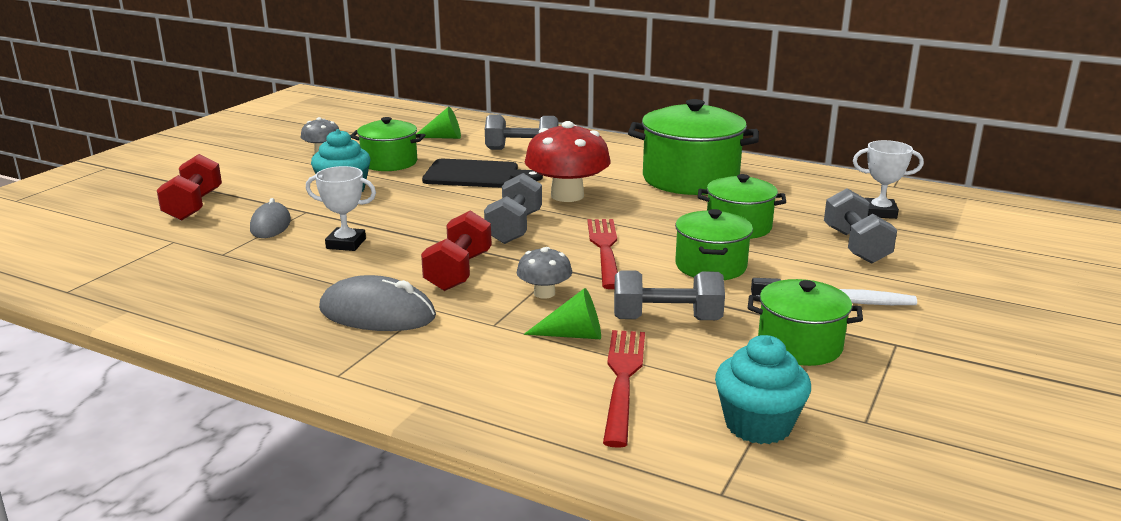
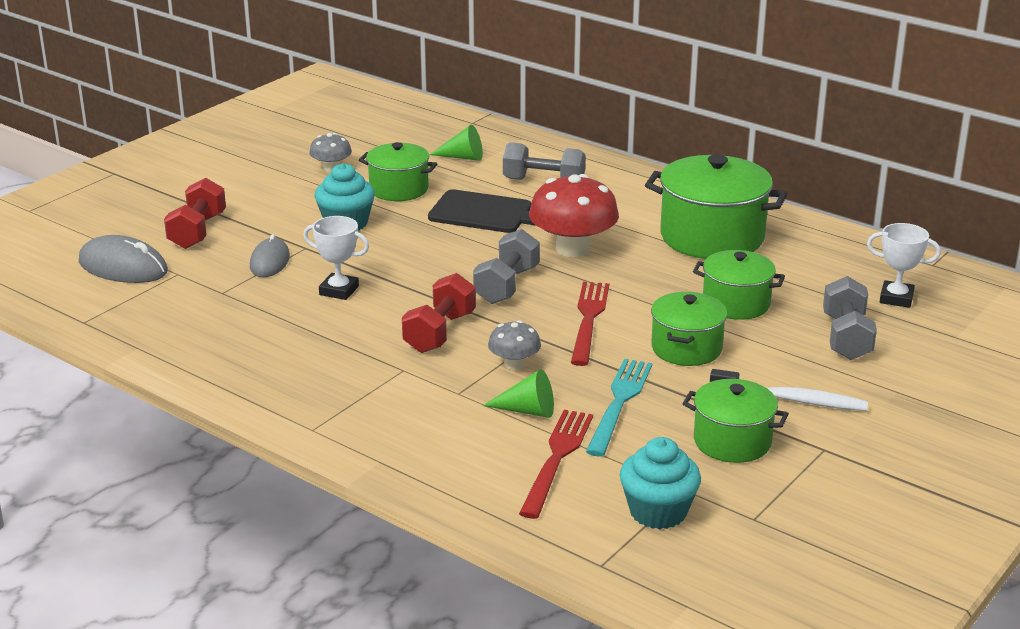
camera: 10 degrees right, 5 degrees up
grey mouse [319,275,436,331] -> grey mouse moved to [79,235,168,283]
grey dumbbell [614,270,725,320] -> turquoise fork [586,359,652,457]

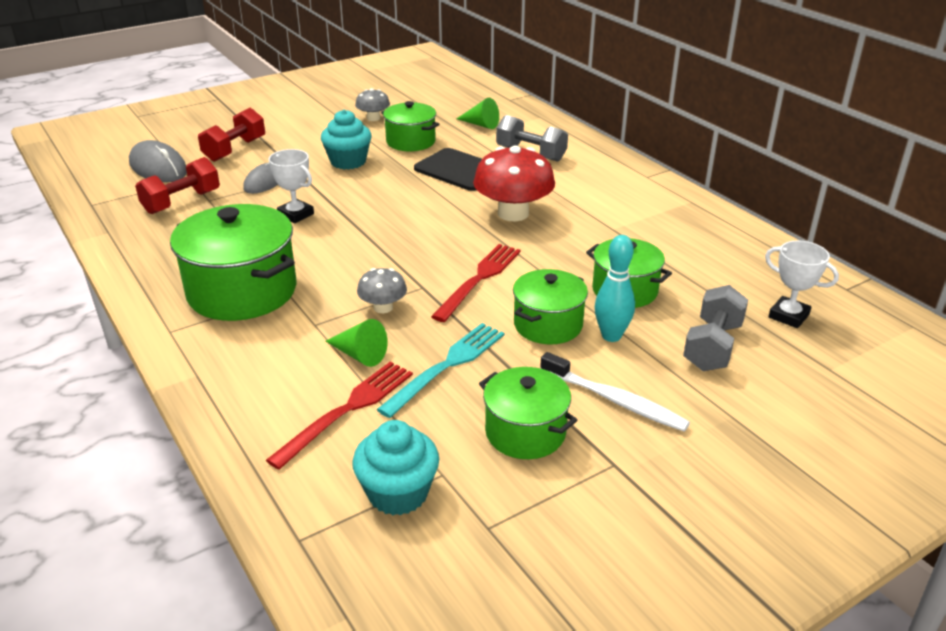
camera: 20 degrees right, 5 degrees up
red dumbbell [402,273,476,353] -> red dumbbell moved to [135,157,220,214]
grey dumbbell [473,229,540,304] -> none
green pot [645,155,787,259] -> green pot moved to [170,204,297,321]
none -> turquoise bowling pin [595,235,635,342]

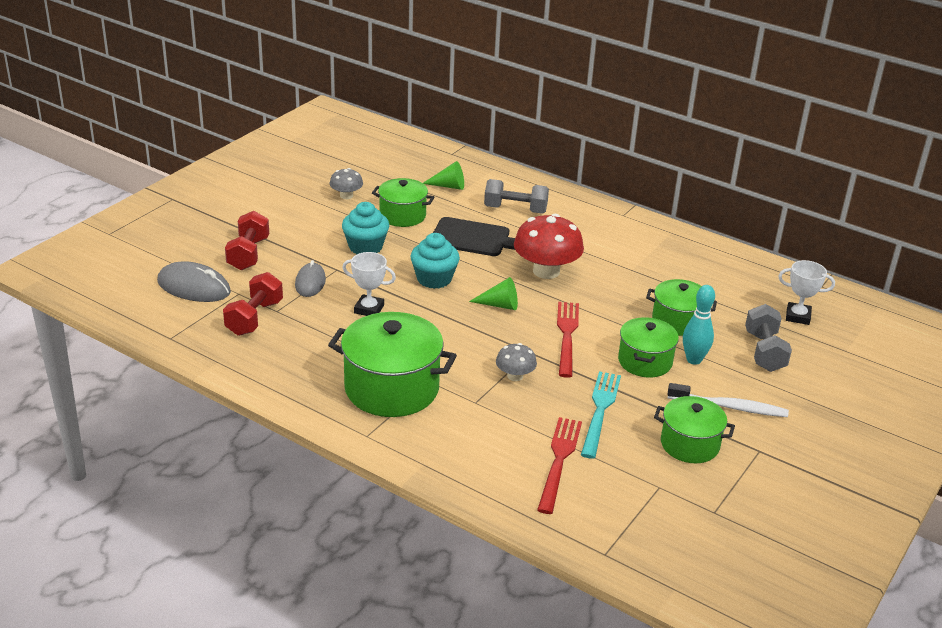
camera: 25 degrees left, 0 degrees up
green cone [325,319,388,367] -> green cone moved to [469,277,518,310]
turquoise cupcake [352,420,439,515] -> turquoise cupcake moved to [410,233,460,289]

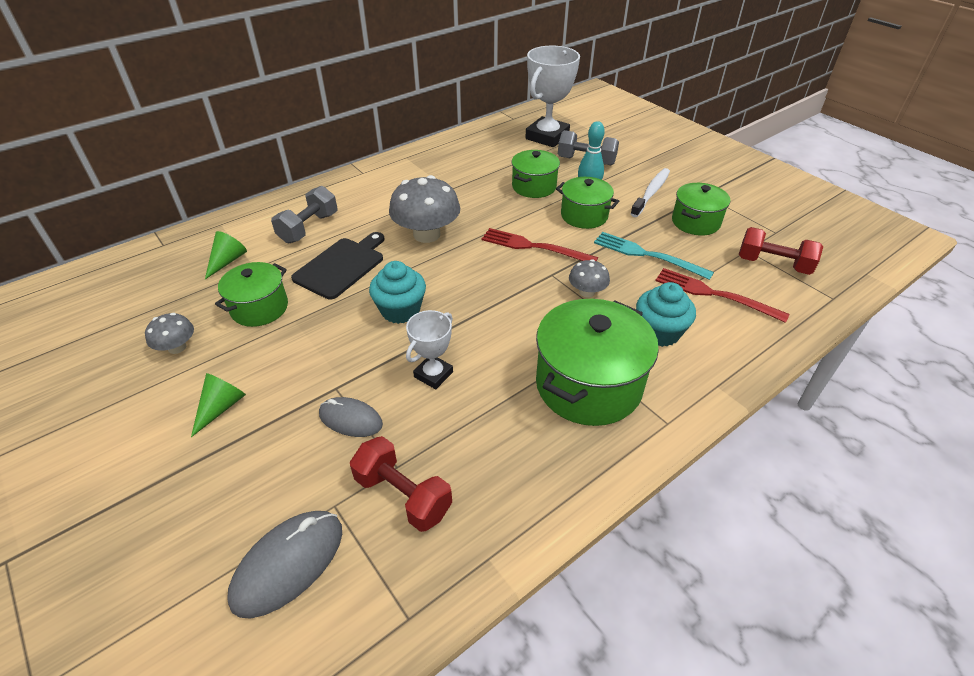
camera: 70 degrees left, 10 degrees up
red dumbbell [225,211,269,271] -> red dumbbell moved to [739,227,823,275]
turquoise cupcake [342,202,389,254] -> turquoise cupcake moved to [636,282,696,347]
green cone [469,277,518,310] -> green cone moved to [191,373,246,437]
red mushroom [514,214,584,279] -> grey mushroom [389,175,460,243]
white trophy [778,260,835,325] -> white trophy [525,46,580,147], size x1.82

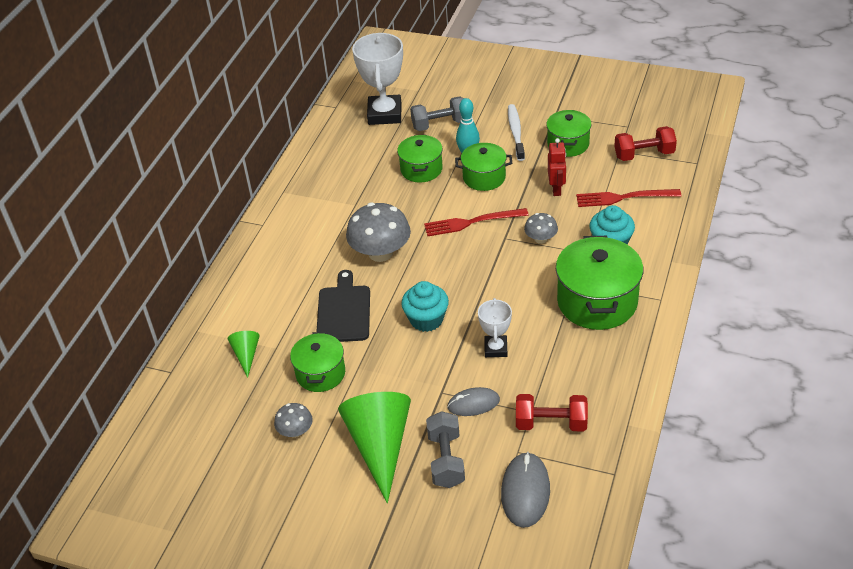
camera: 30 degrees left, 0 degrees up
green cone [191,373,246,437] -> green cone [338,392,411,503], size x2.12
grey dumbbell [271,186,337,243] -> grey dumbbell moved to [426,411,465,488]
turquoise fork [594,232,714,280] -> red robot [548,138,566,196]

